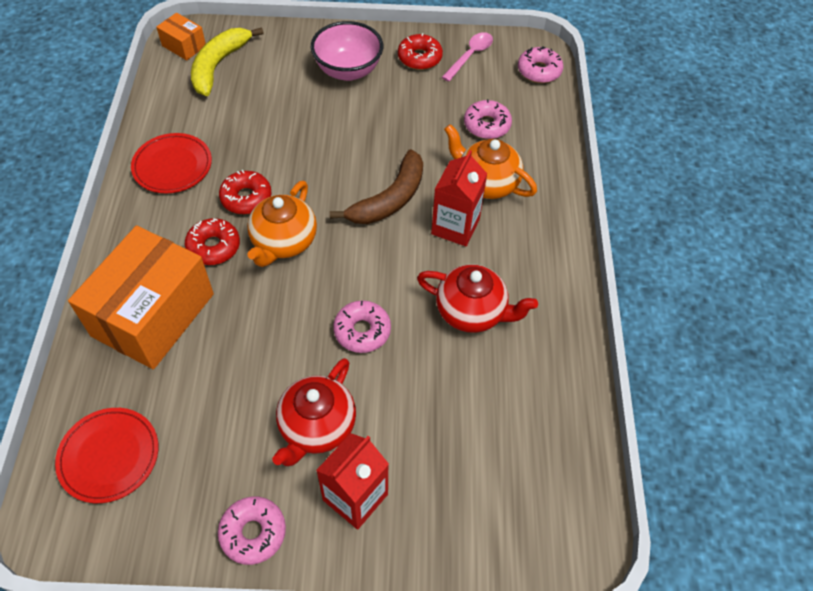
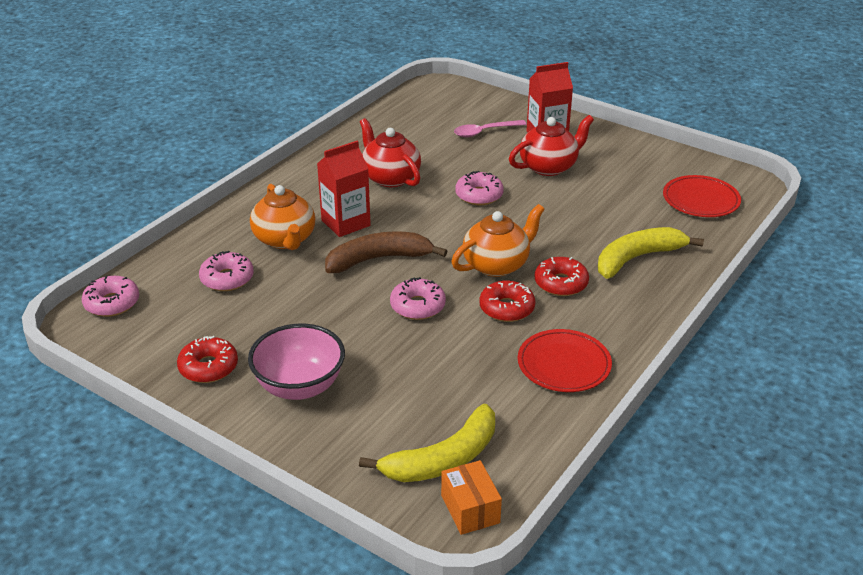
camera: 145 degrees left, 20 degrees down
orange box [68,225,214,369] -> yellow banana [598,227,704,279]
pink donut [218,496,286,565] -> pink donut moved to [390,277,446,320]
pink spoon [442,32,493,82] -> pink spoon moved to [454,120,527,137]

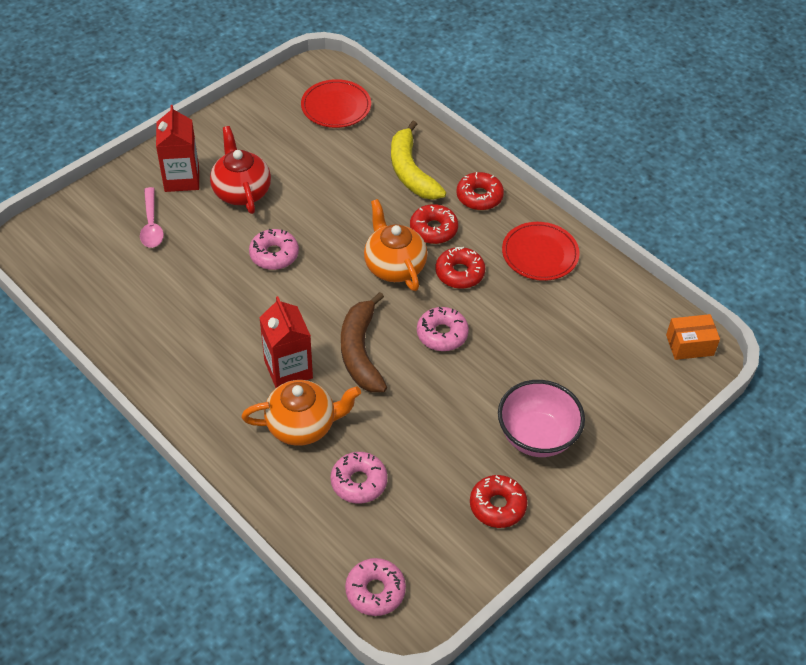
camera: 80 degrees left, 15 degrees up
yellow banana [359,404,495,482] -> none
red teapot [360,118,421,187] -> none
none -> red donut [457,172,504,210]

